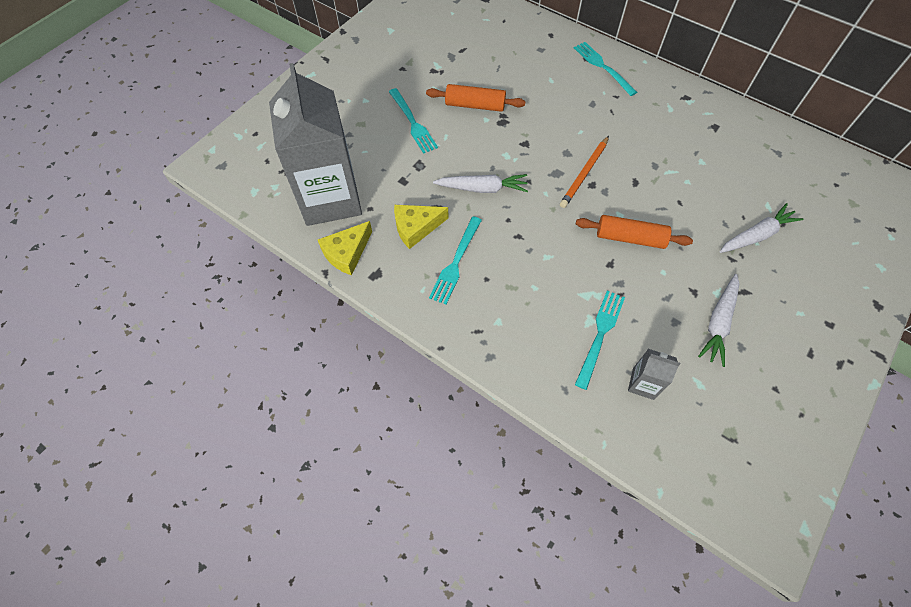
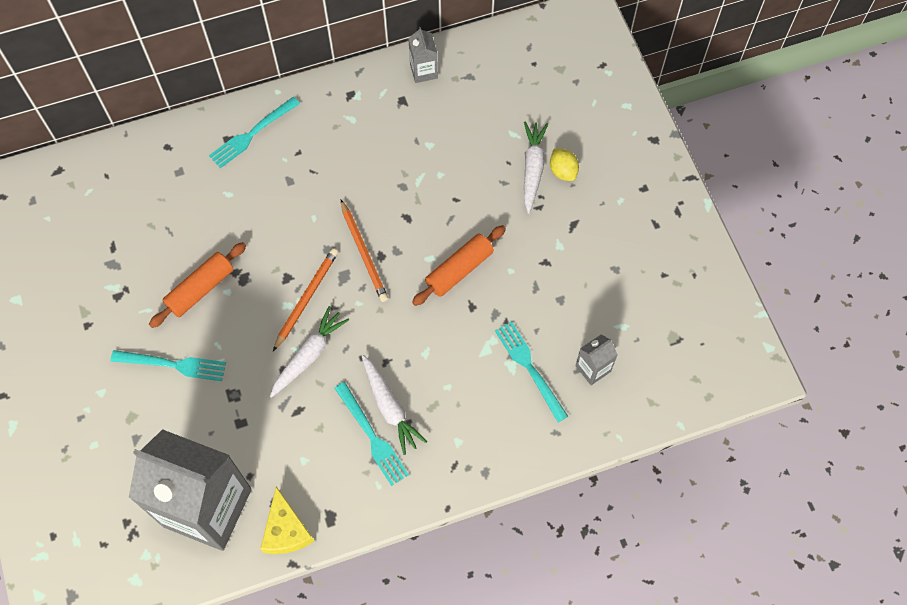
camera: 55 degrees left, 5 degrees up
yellow cheese [394,205,448,249] -> none
turquoise fork [574,42,637,96] -> turquoise fork turned 45 degrees counterclockwise [209,97,300,168]
white carrot [698,274,739,367] -> white carrot moved to [362,355,427,455]
none -> orange pencil [273,248,338,351]
none -> grey carton [408,27,438,83]
none -> yellow lemon [550,148,579,181]

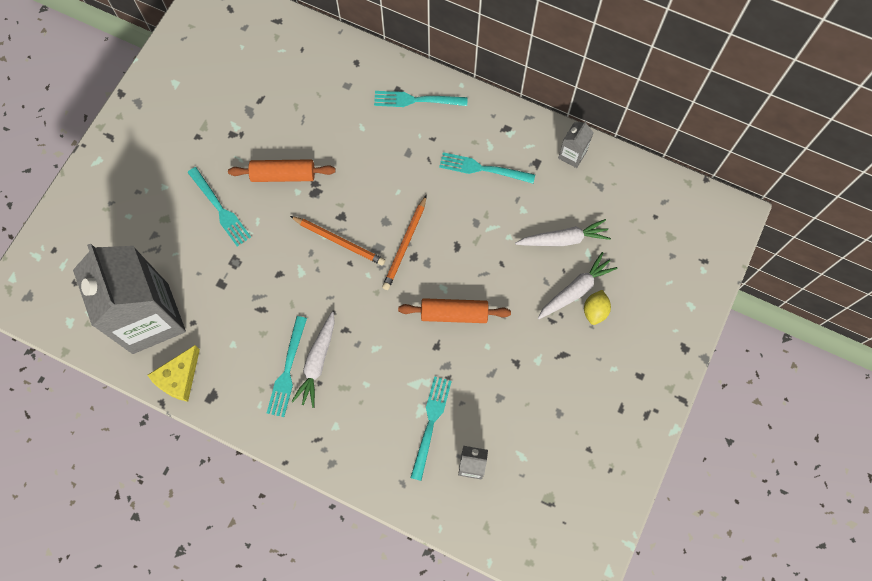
camera: 45 degrees right, 5 degrees up
white carrot [270,306,349,398] -> white carrot moved to [515,219,611,246]
orange pencil [273,248,338,351] -> orange pencil turned 45 degrees clockwise [290,216,385,266]
none -> turquoise fork [439,152,535,183]

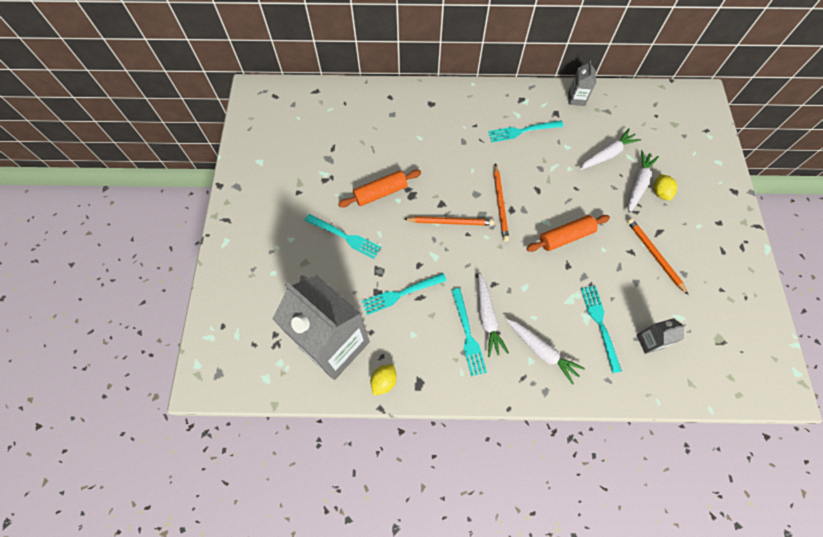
camera: 25 degrees left, 5 degrees down
yellow cheese [148,345,200,402] -> yellow lemon [371,364,397,396]
turquoise fork [374,91,468,107] -> turquoise fork moved to [362,273,447,315]
none -> white carrot [506,319,585,385]
none -> orange pencil [627,218,688,295]

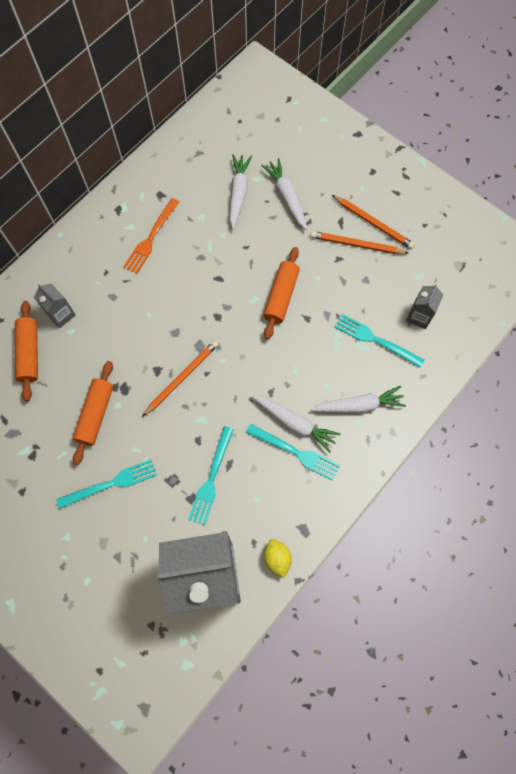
camera: 50 degrees left, 5 degrees up
turquoise fork [488,121,563,142] -> orange fork [123,198,179,274]
orange pencil [494,164,509,242] -> orange pencil moved to [332,195,415,249]
grey carton [568,61,596,106] -> grey carton moved to [34,284,76,328]
yellow lemon [653,174,677,201] -> none
none -> orange rolling pin [15,301,38,401]

